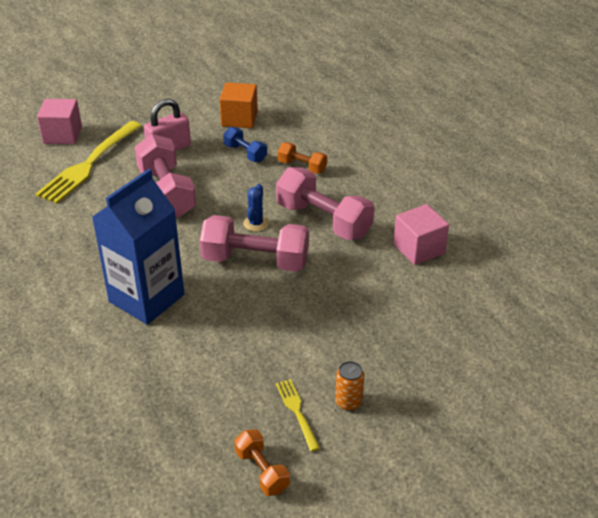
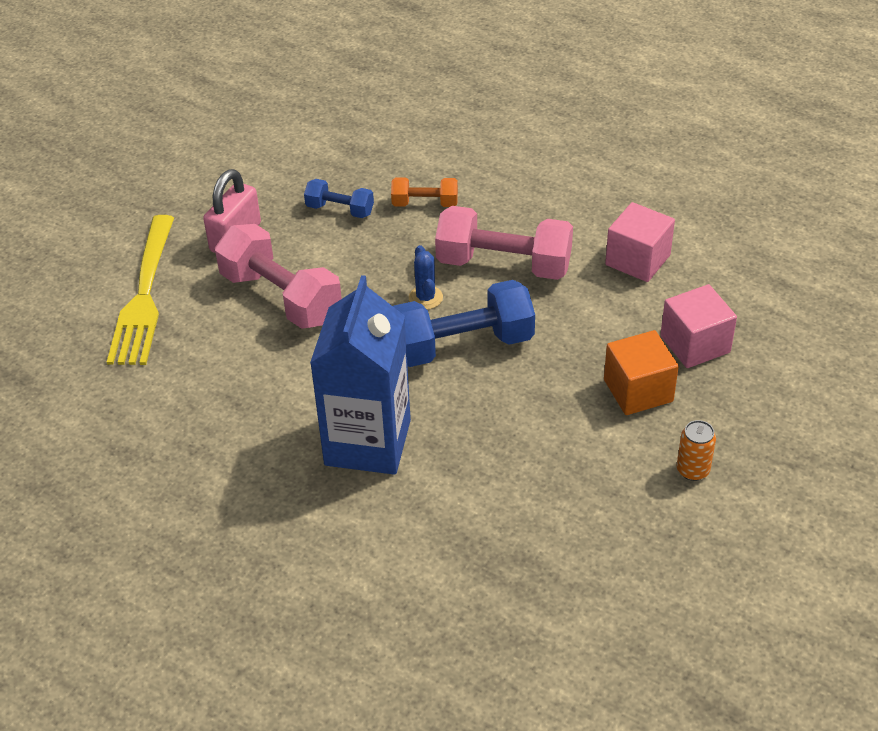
camera: 25 degrees left, 5 degrees up
pink cube [37,99,82,144] -> pink cube moved to [660,284,737,368]
pink dumbbell [199,215,309,272] -> blue dumbbell [393,280,535,367]
orange cube [219,82,258,128] -> orange cube moved to [604,330,679,415]
orange dumbbell [234,429,290,496] -> none
yellow fork [276,379,320,452] -> none

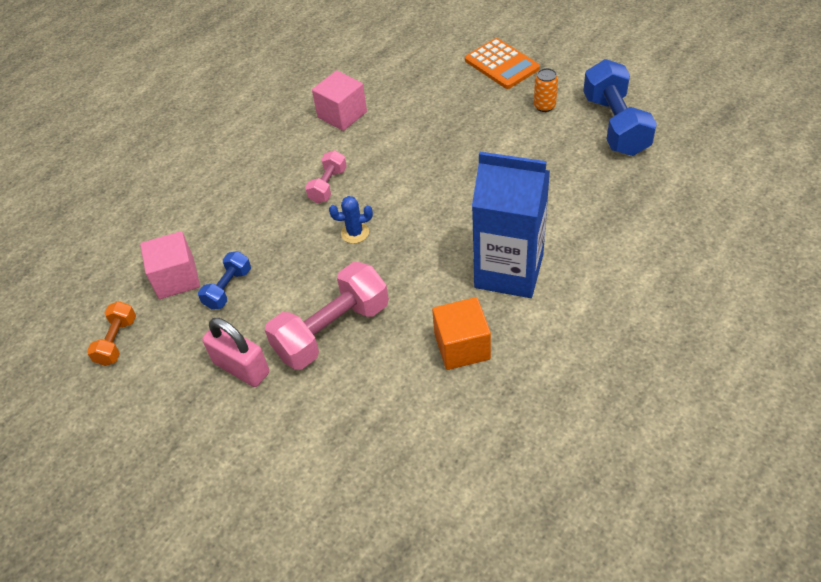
camera: 80 degrees left, 5 degrees up
yellow fork [107,215,174,365] -> none
orange dumbbell [391,177,458,207] -> orange dumbbell moved to [87,301,136,366]
blue dumbbell [393,280,535,367] -> blue dumbbell moved to [583,59,657,156]
pink dumbbell [435,206,573,280] -> pink dumbbell [305,150,347,203], size x0.53
orange cube [604,330,679,415] -> orange cube moved to [432,297,491,370]
pink cube [660,284,737,368] -> pink cube moved to [140,231,200,299]
none -> orange calculator [465,38,540,89]

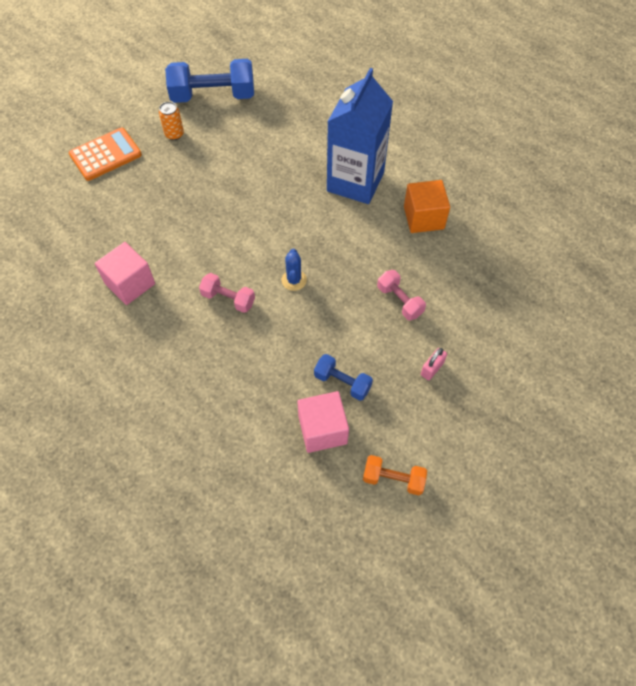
camera: 90 degrees left, 10 degrees up
pink padlock [202,318,269,387] -> pink padlock [421,348,447,380], size x0.54
pink dumbbell [265,262,389,370] -> pink dumbbell [377,270,426,321], size x0.53

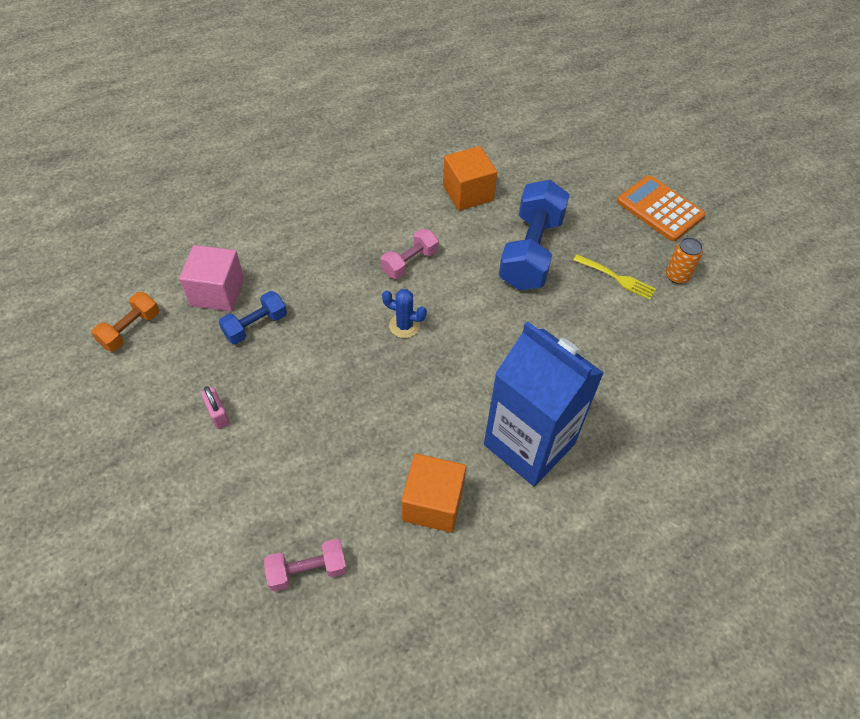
camera: 110 degrees right, 5 degrees down
orange calculator [69,128,142,181] -> orange calculator turned 150 degrees clockwise [617,175,705,241]
pink cube [95,242,155,305] -> orange cube [443,146,497,211]
blue dumbbell [165,59,254,103] -> blue dumbbell moved to [499,180,569,290]
pink dumbbell [377,270,426,321] -> pink dumbbell moved to [264,539,347,592]
none -> yellow fork [573,254,656,300]

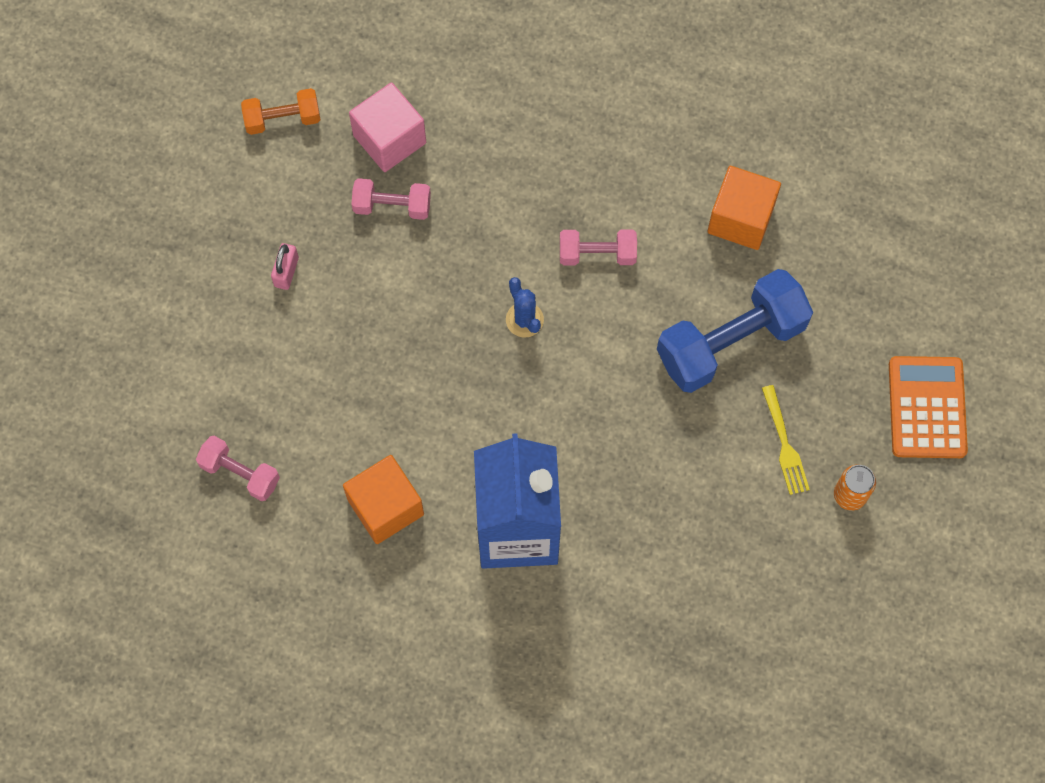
camera: 45 degrees right, 15 degrees up
blue dumbbell [219,291,287,344] -> pink dumbbell [352,178,431,220]

